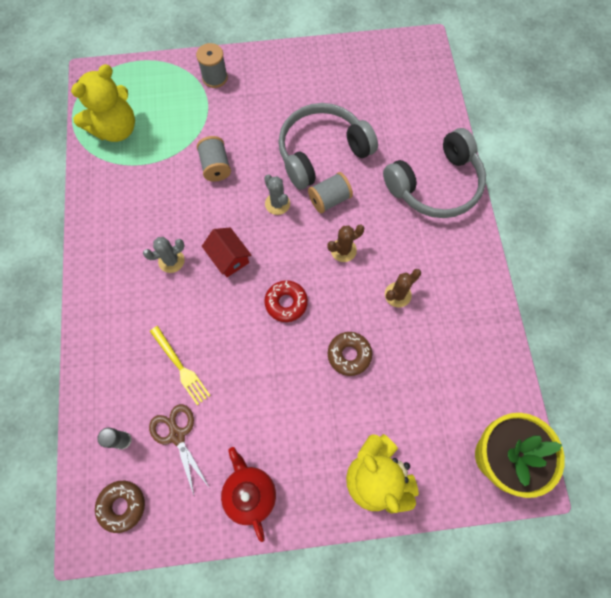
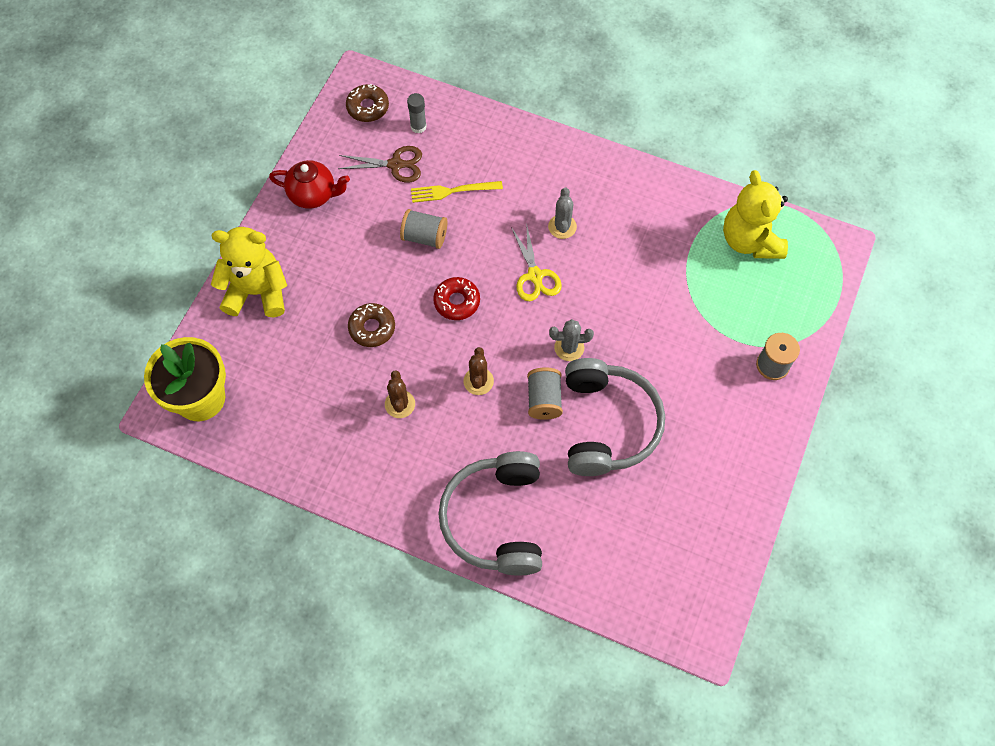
camera: 120 degrees right, 5 degrees down
grey spool [197,136,231,182] -> grey spool moved to [400,209,447,249]
red house [202,227,252,277] -> yellow scissors [511,223,562,301]

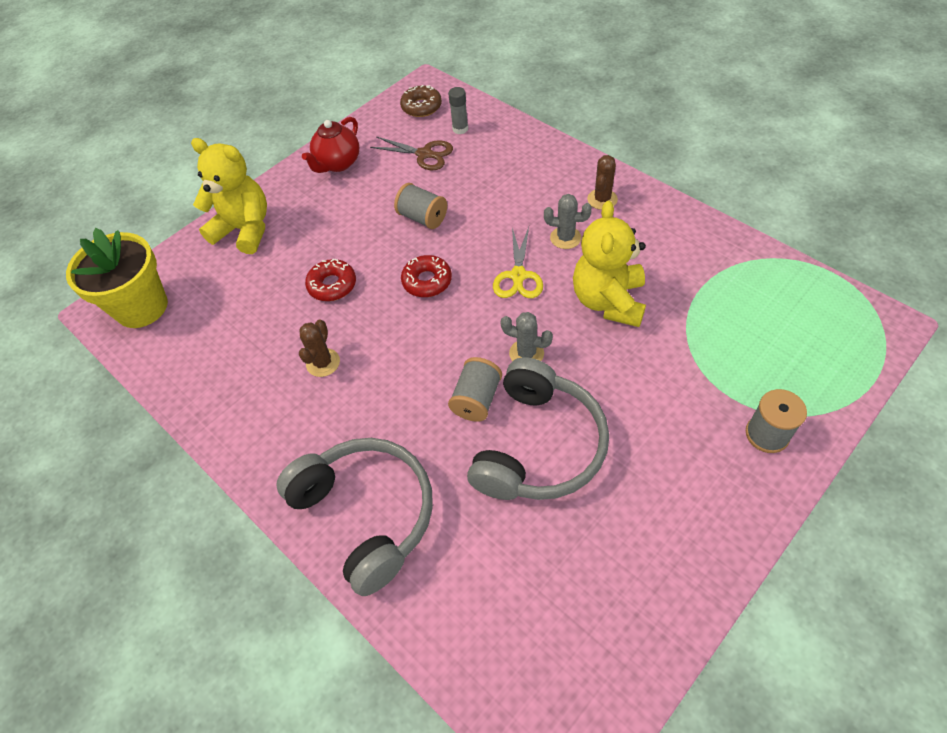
camera: 25 degrees right, 10 degrees down
red teapot [269,160,350,209] -> red teapot turned 90 degrees clockwise [302,117,359,173]
brown donut [348,303,395,347] -> red donut [305,259,356,301]
yellow fork [411,181,503,203] -> none
grey headphones [438,451,542,575] -> grey headphones turned 120 degrees clockwise [276,438,433,596]
brown cactus [463,347,494,395] -> brown cactus moved to [587,155,618,210]
grey cactus [548,188,577,239] -> grey cactus turned 75 degrees clockwise [544,194,592,249]
yellow teddy bear [723,170,788,259] -> yellow teddy bear moved to [573,201,646,327]

